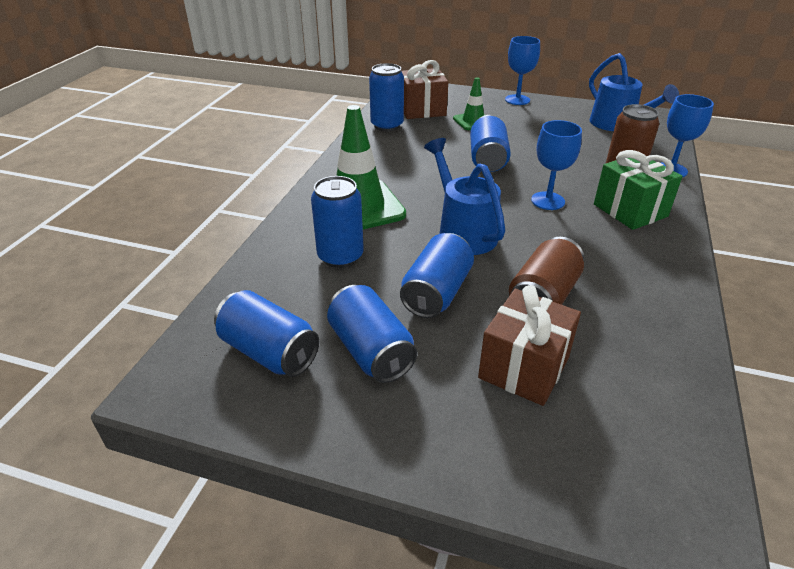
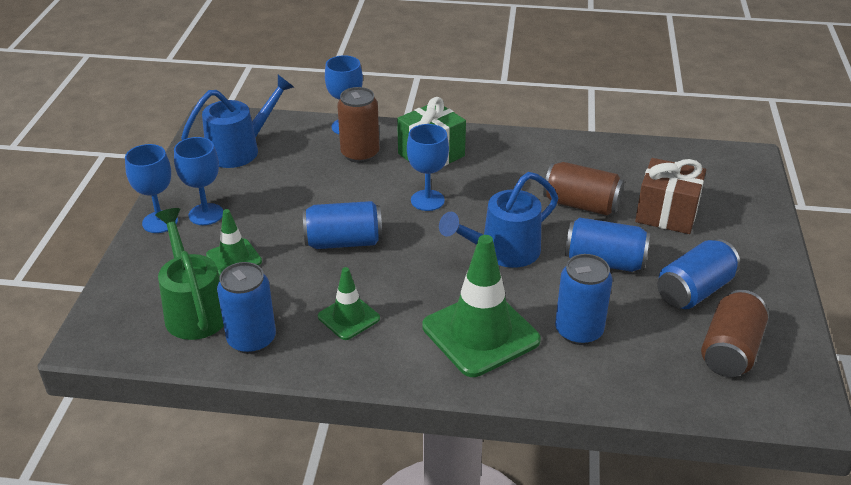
camera: 100 degrees left, 0 degrees up
blue can [214,290,319,377] -> brown can [701,290,768,377]
brown gift [401,60,448,119] -> green watering can [155,208,224,340]
none -> blue goblet [174,137,223,225]
none -> green traffic cone [318,267,380,340]

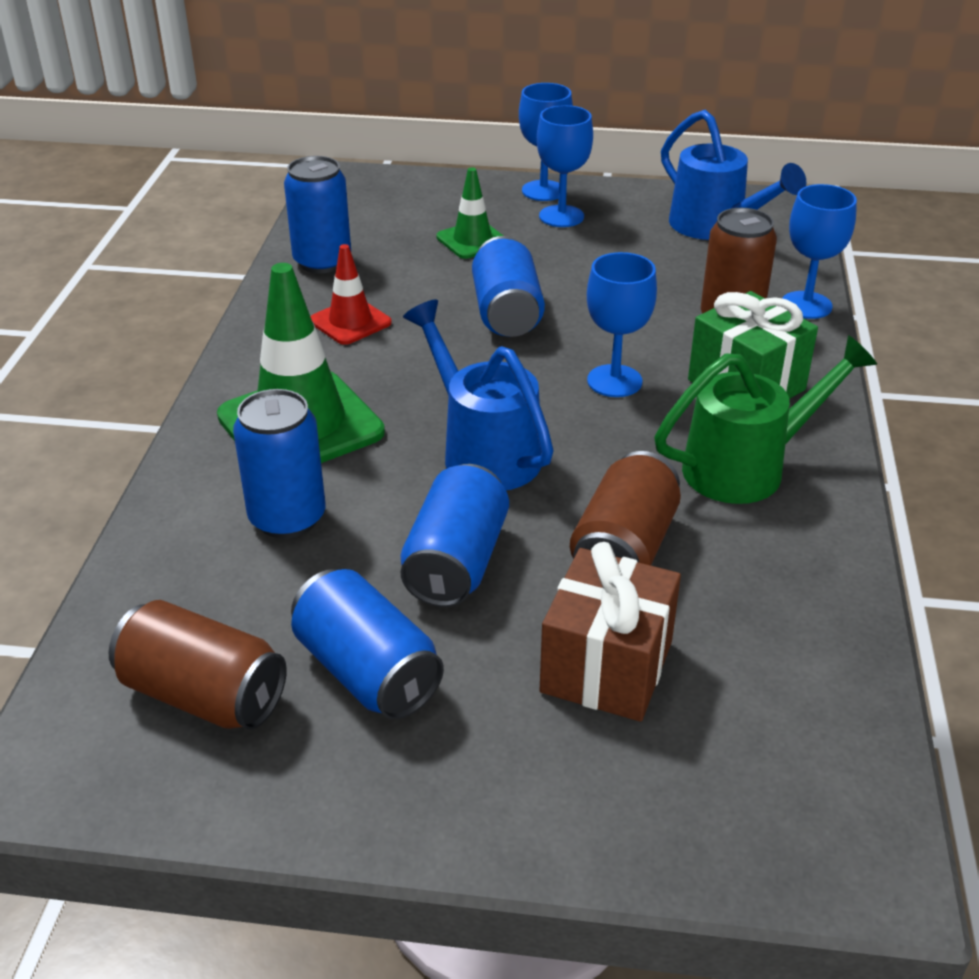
camera: 90 degrees right, 0 degrees up
green watering can [155,208,224,340] -> green watering can moved to [654,335,877,504]
green traffic cone [318,267,380,340] -> red traffic cone [310,244,392,345]

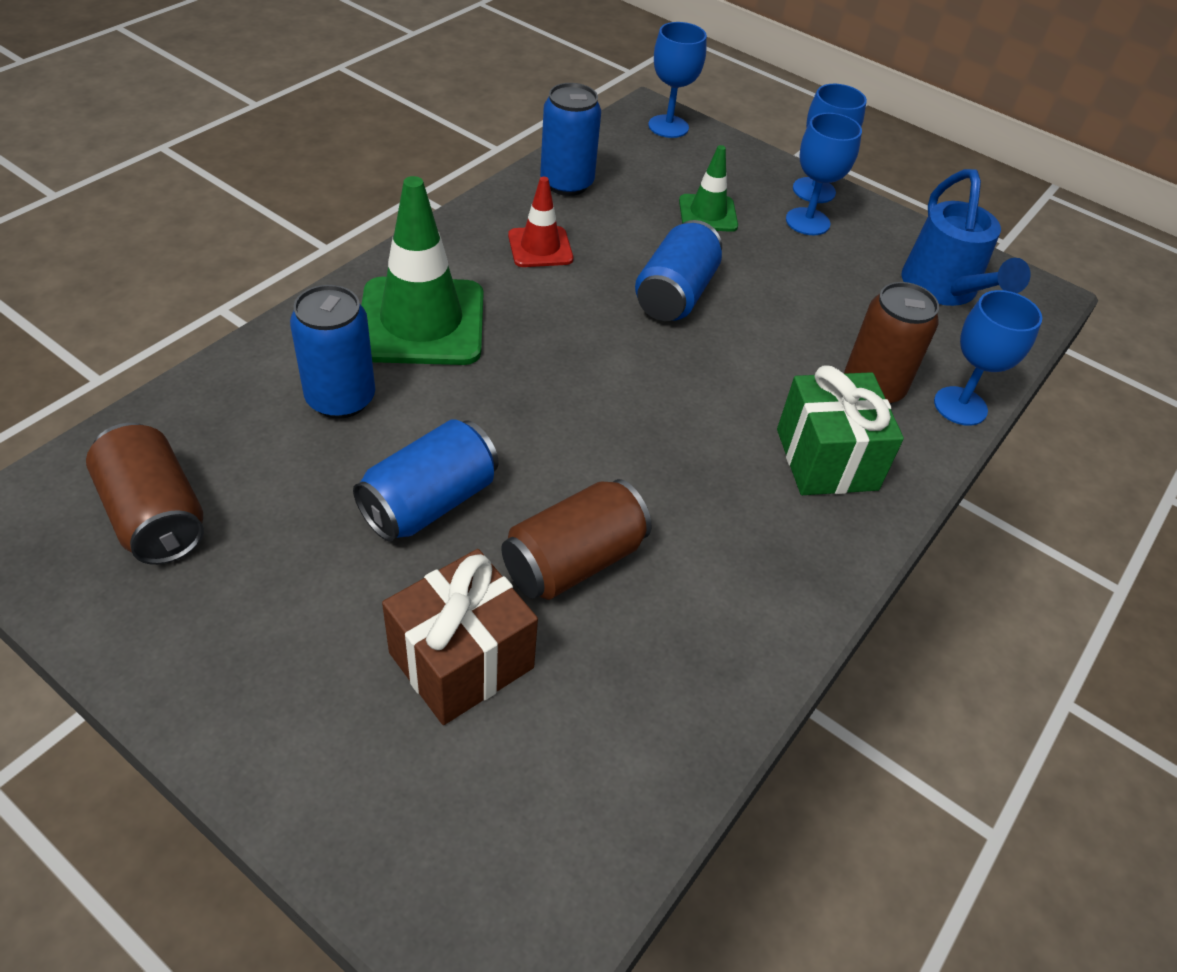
camera: 25 degrees right, 10 degrees up
blue can [291,569,444,720] -> none
blue watering can [403,300,554,490] -> none
blue goblet [587,252,657,397] -> blue goblet moved to [648,22,707,138]
green watering can [654,335,877,504] -> none

